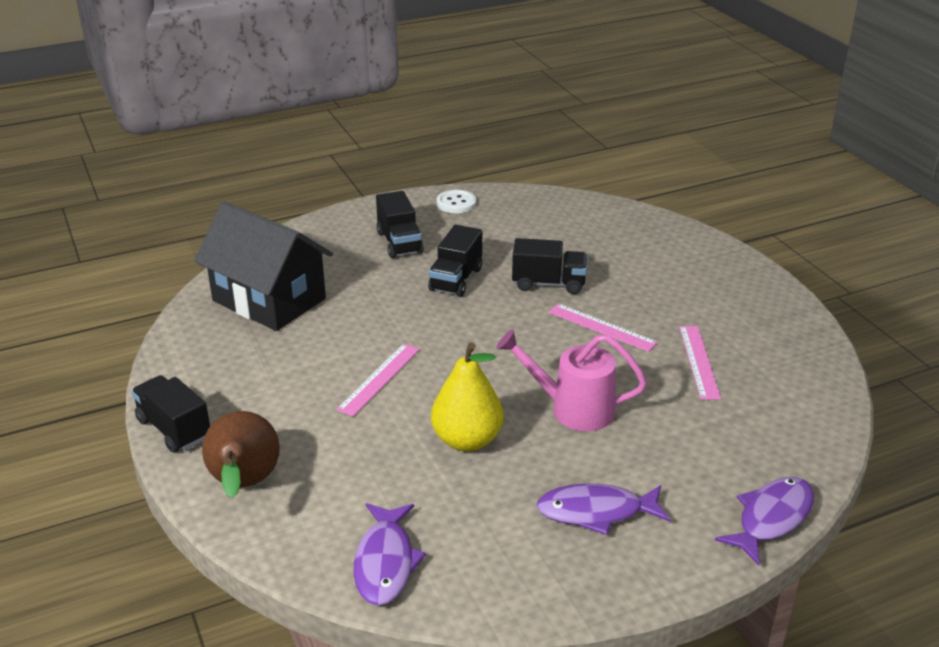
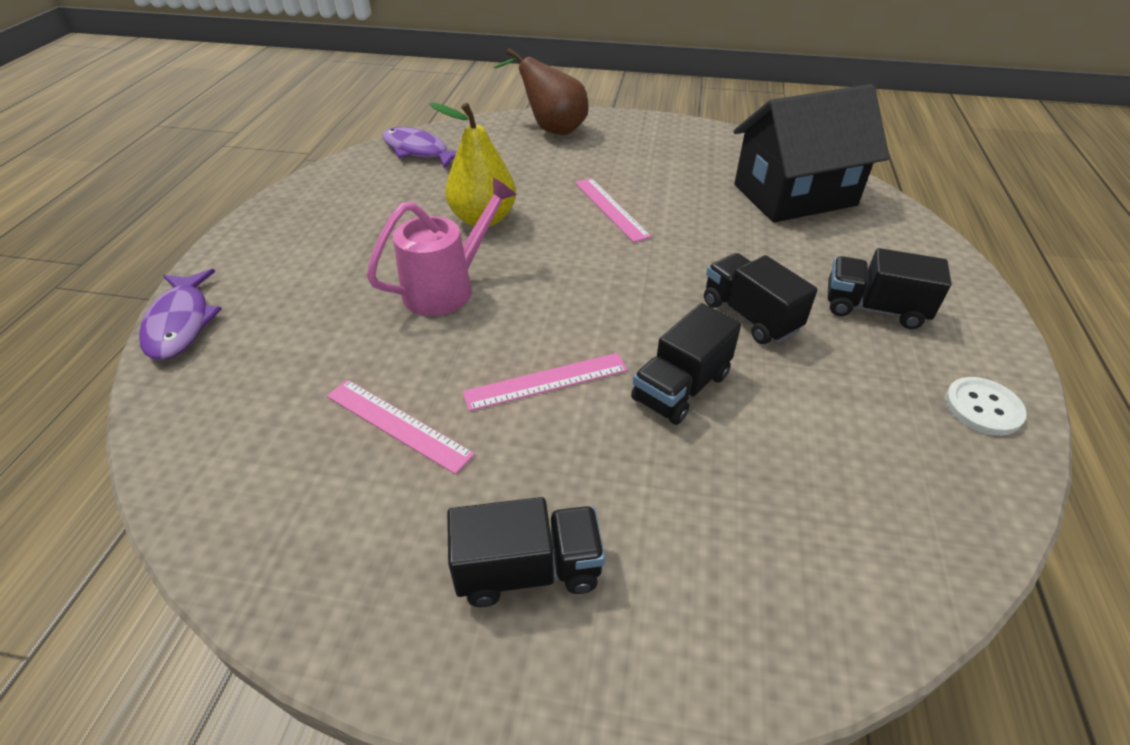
camera: 125 degrees right, 10 degrees up
black truck [131,375,210,453] -> black truck moved to [447,497,605,607]
purple fish [536,484,670,535] -> none

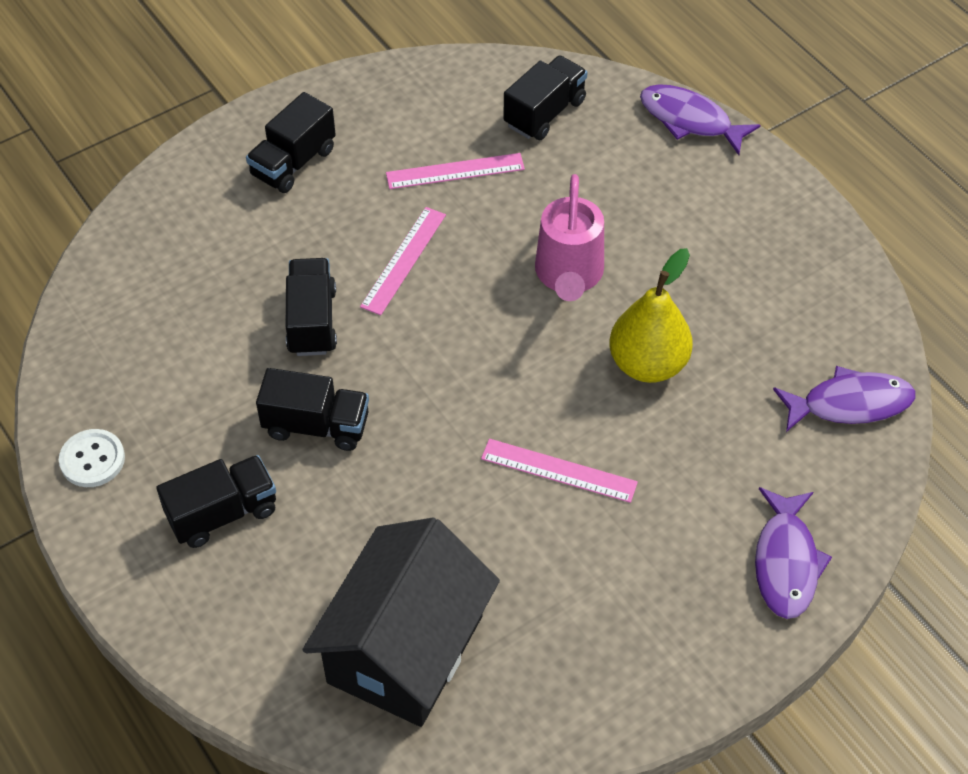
camera: 135 degrees right, 10 degrees up
brown pear [493,48,589,135] -> purple fish [755,487,832,619]
none -> black truck [503,55,588,140]

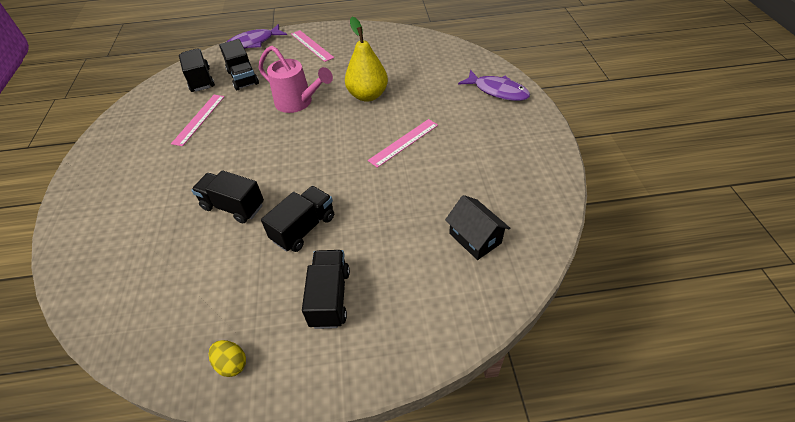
camera: 60 degrees left, 5 degrees down
white button [59,429,125,487] -> yellow egg [209,340,246,377]
black truck [246,92,336,193] -> black truck moved to [219,39,259,90]
black house [302,517,500,727] -> black house [445,195,510,260], size x0.50
pink ruler [360,207,446,315] -> pink ruler moved to [291,30,334,62]
purple fish [773,366,916,432] -> none

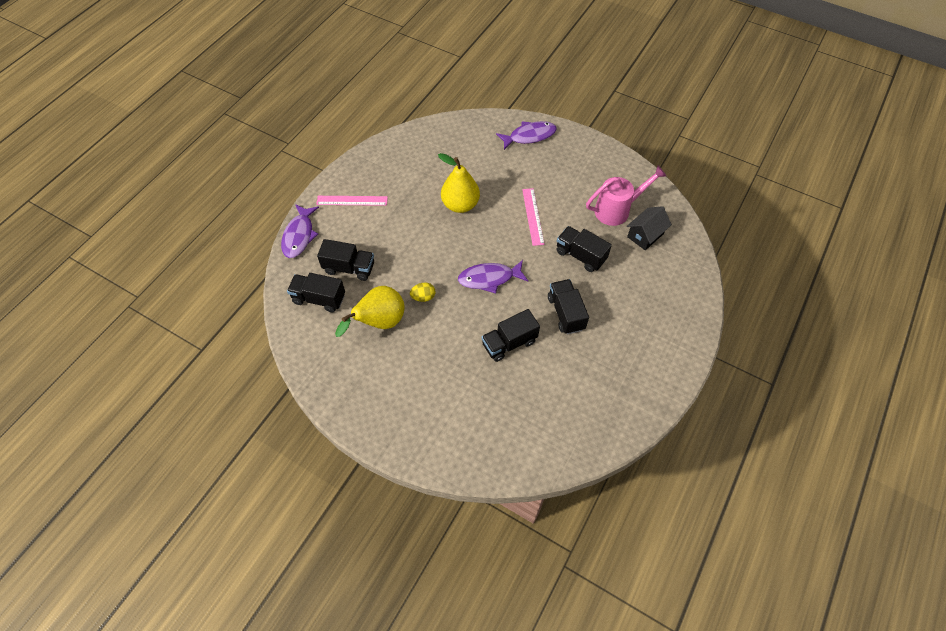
camera: 55 degrees left, 10 degrees up
pink ruler [171,95,225,146] -> yellow pear [335,286,404,337]
yellow egg [209,340,246,377] -> yellow egg moved to [410,282,435,302]
pink watering can [259,45,333,113] -> pink watering can moved to [586,166,666,226]
black truck [302,250,350,329] -> black truck moved to [557,226,612,272]
black house [445,195,510,260] -> black house turned 45 degrees counterclockwise [627,206,672,250]
none -> purple fish [458,260,528,293]

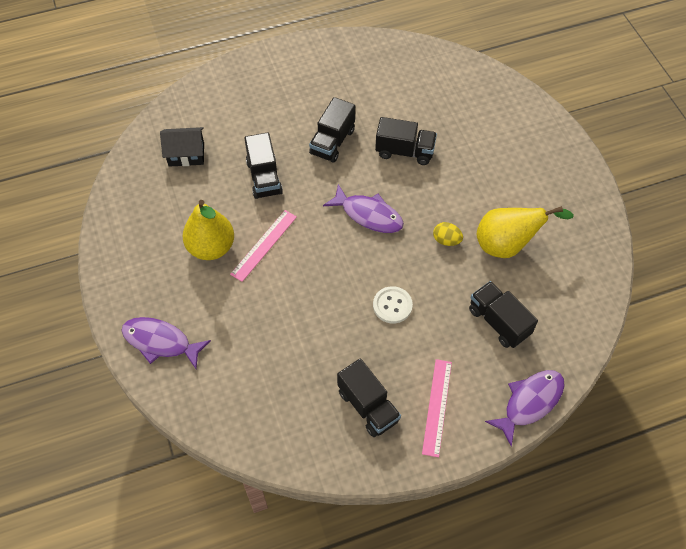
camera: 140 degrees left, 0 degrees up
black truck [287,273,345,312] -> black truck moved to [337,358,401,437]
pink ruler [316,196,388,206] -> pink ruler turned 60 degrees clockwise [422,359,452,457]
yellow pear [438,153,480,213] -> yellow pear moved to [182,200,234,260]
pink watering can [586,166,666,226] -> none
none -> white button [373,286,413,324]

